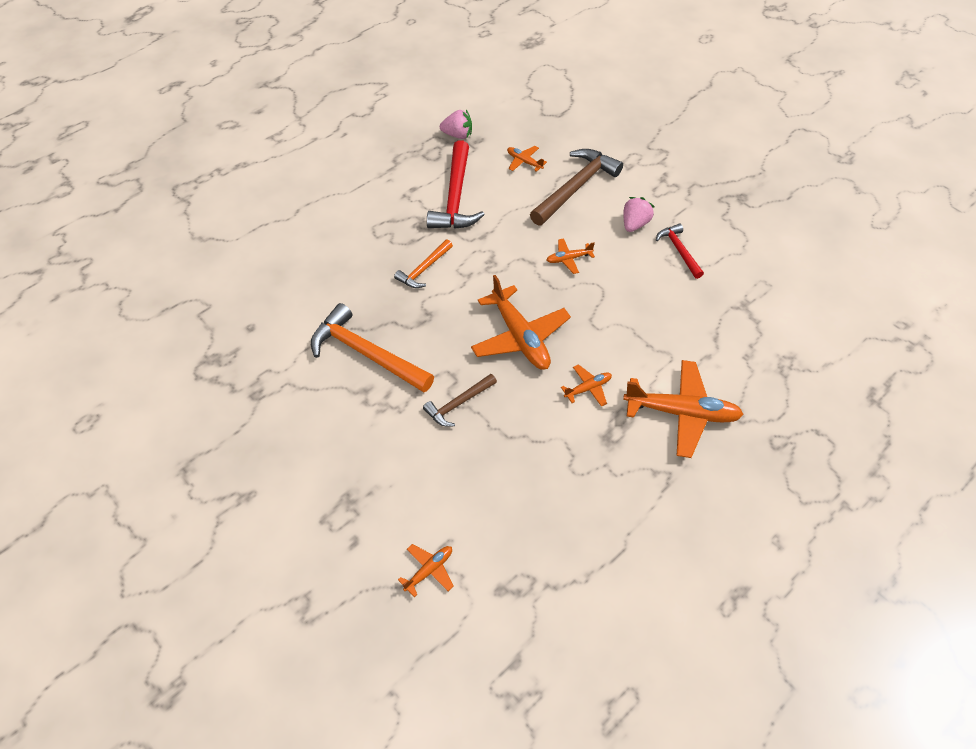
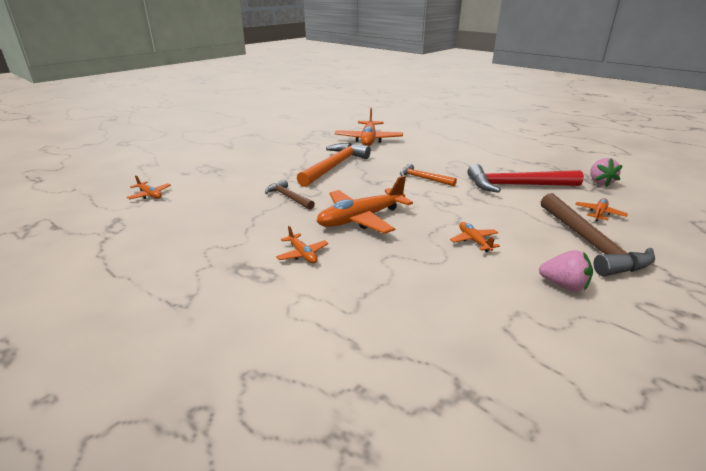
camera: 85 degrees right, 25 degrees down
brown hammer [530,149,623,226] -> brown hammer turned 45 degrees clockwise [541,193,655,276]
orange plane [623,360,744,458] -> orange plane moved to [335,107,403,146]
red hammer [656,223,704,279] -> none

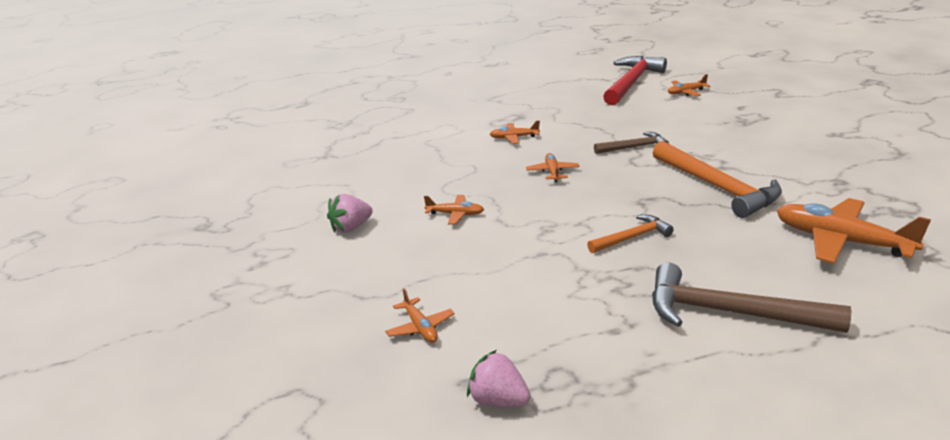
camera: 120 degrees right, 0 degrees up
orange plane [317,175,413,234] -> orange plane [526,153,580,182], size x0.48
red hammer [467,164,584,193] -> red hammer moved to [603,56,667,106]
brown hammer [541,193,655,276] -> brown hammer moved to [652,262,851,333]

